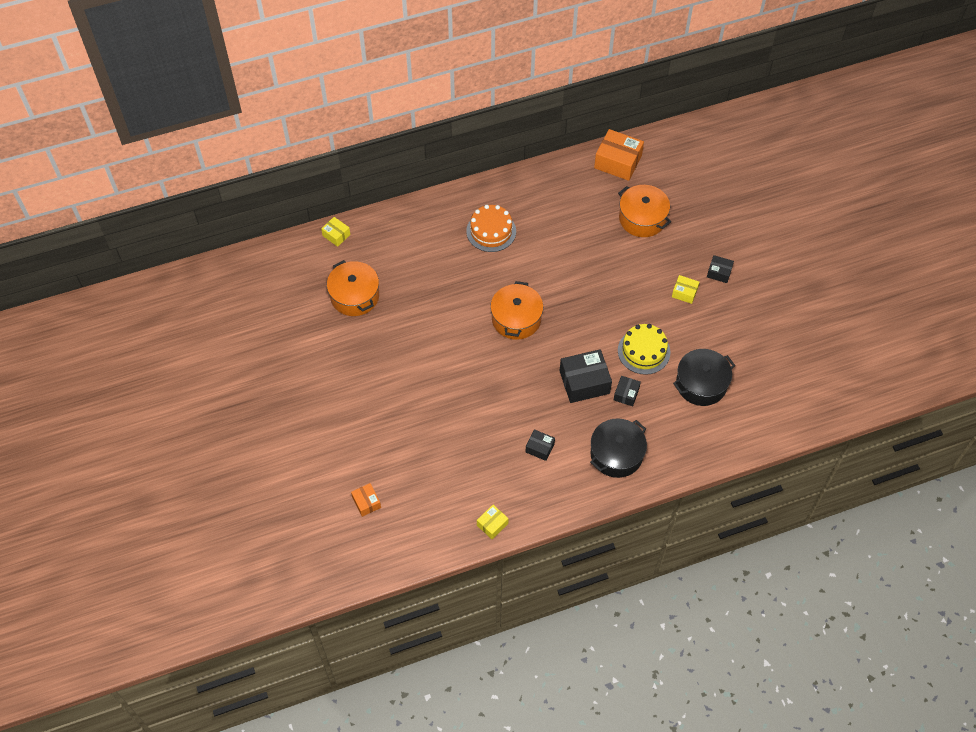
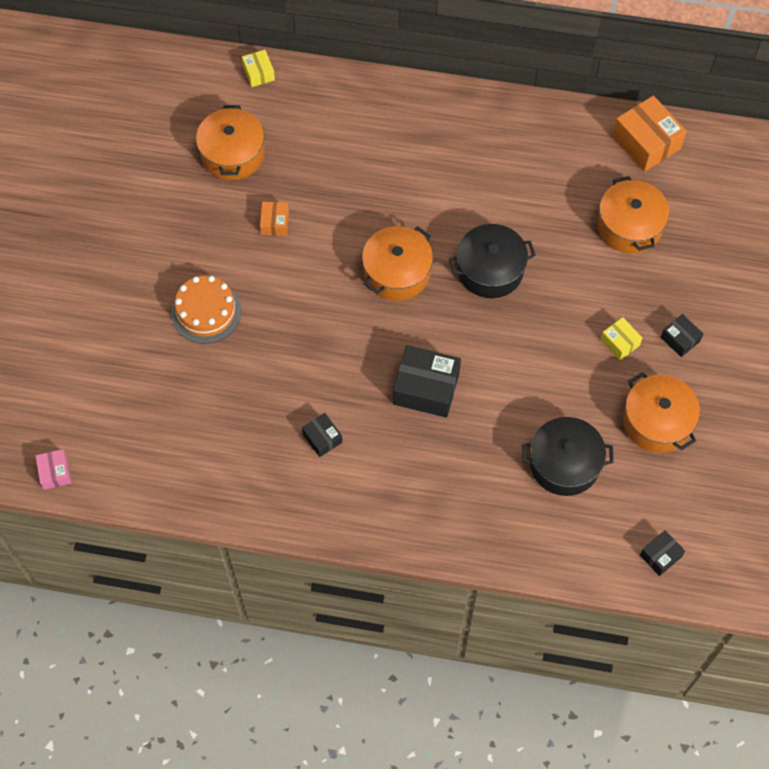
camera: 30 degrees right, 5 degrees up
orange box [351,483,381,517] -> orange box moved to [260,202,289,236]
orange cake [466,205,516,252] -> orange cake moved to [171,276,241,344]
yellow box [477,505,509,539] -> none
black pot [590,418,647,478] -> black pot moved to [449,224,536,298]
black box [614,376,641,406] -> black box moved to [640,530,685,576]
yellow cake [618,324,670,375] -> none
none -> pink box [35,449,72,490]
none -> orange pot [623,372,700,453]

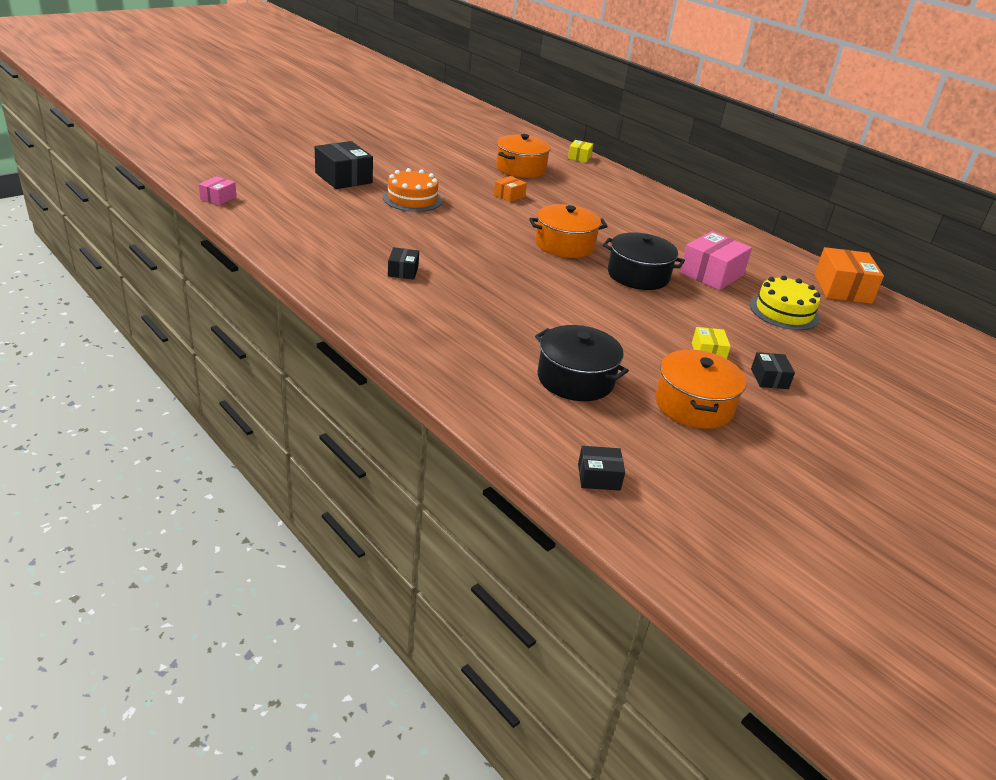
camera: 35 degrees right, 30 degrees down
black box [393,345,461,418] -> black box moved to [315,141,373,189]
orange pot [598,176,669,254] -> yellow cake [750,275,820,330]
none -> pink box [680,231,752,290]

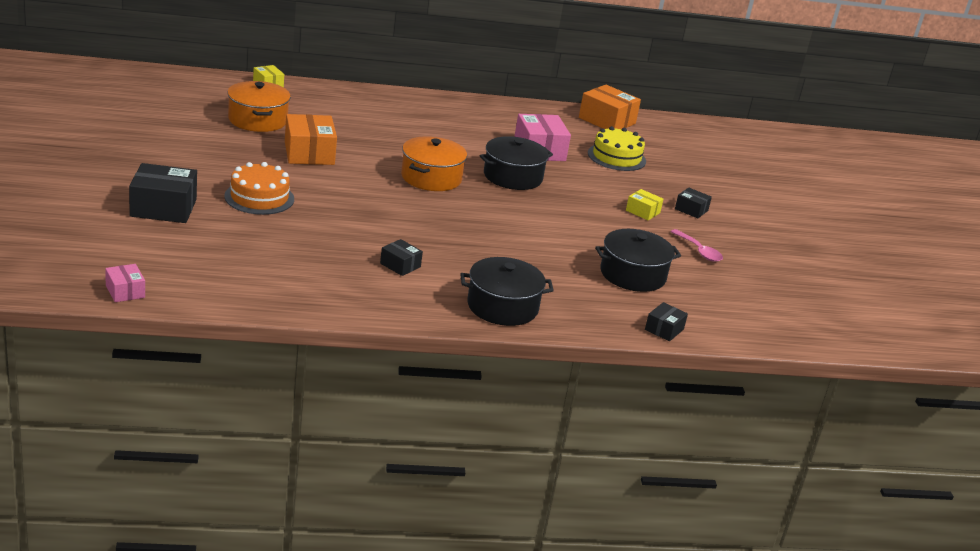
camera: 55 degrees left, 5 degrees down
orange box [494,176,527,202] -> orange box [285,114,337,165], size x1.87
black box [578,446,625,491] -> black box moved to [645,302,688,341]
orange pot [655,349,746,429] -> pink spoon [671,229,723,262]
none -> black pot [460,257,554,326]

